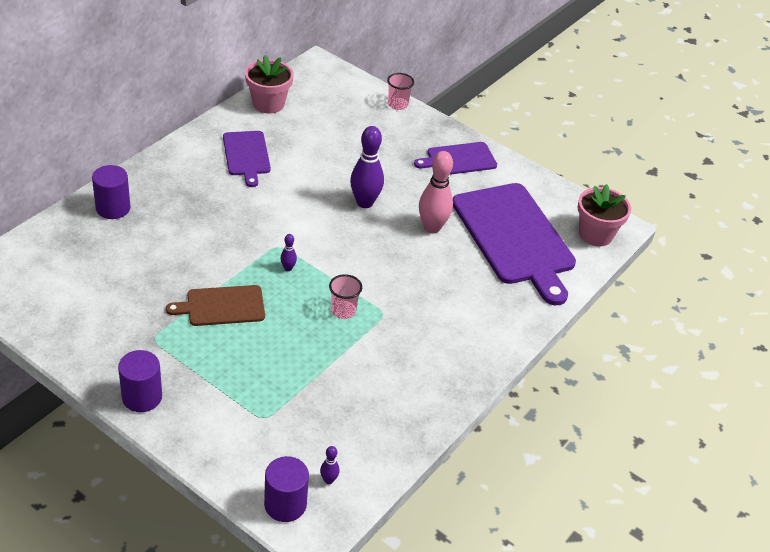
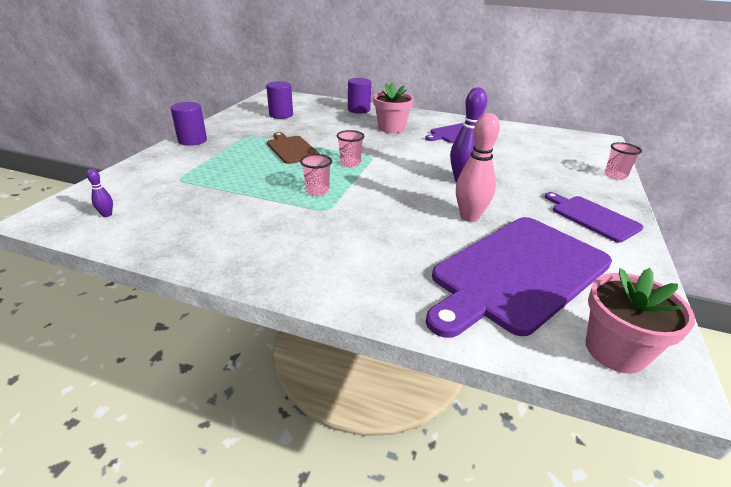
camera: 75 degrees right, 10 degrees down
pink flower pot [245,55,294,113] -> pink flower pot moved to [373,82,414,133]
purple cylinder [264,456,309,522] -> purple cylinder moved to [266,81,293,119]
purple bowling pin [280,234,297,271] -> pink cup [337,130,365,167]

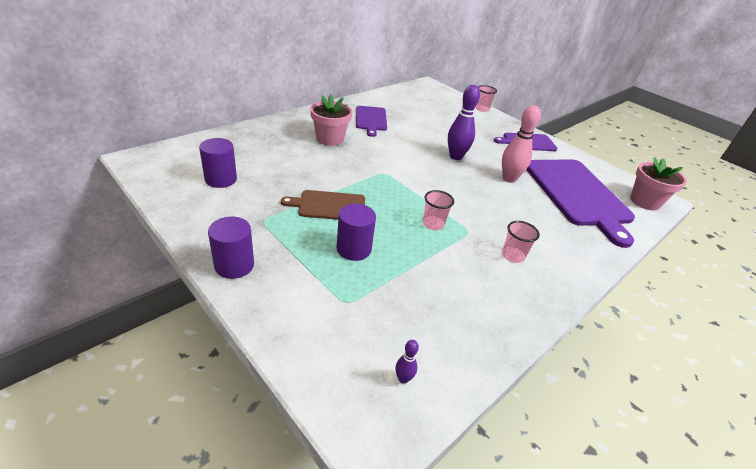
camera: 65 degrees left, 5 degrees up
pink cup [337,130,365,167] -> pink cup moved to [502,221,540,263]
purple cylinder [348,78,371,114] -> purple cylinder moved to [336,204,376,261]

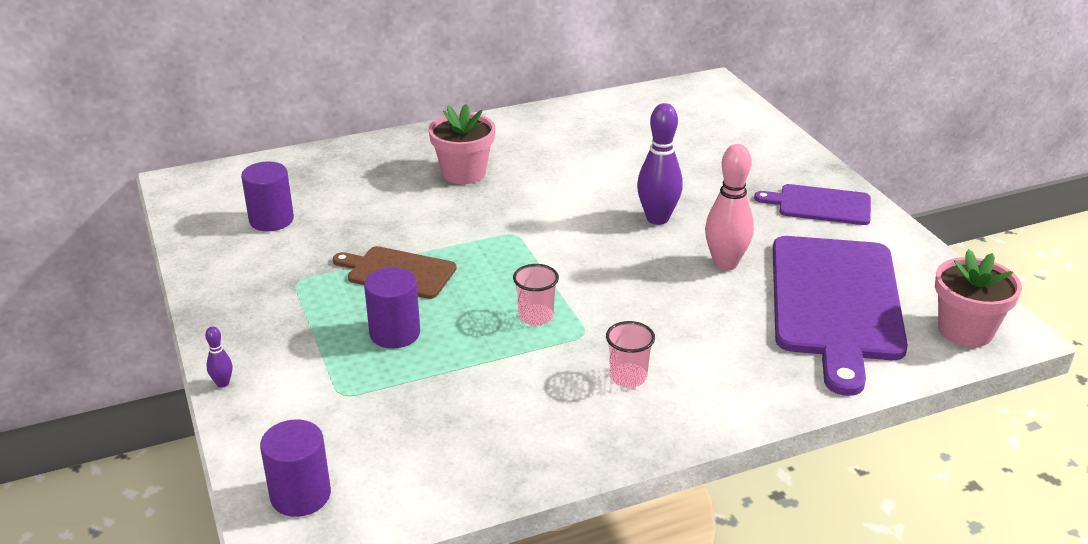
camera: 25 degrees right, 5 degrees down
purple cylinder [208,217,254,279] -> purple cylinder moved to [260,419,331,517]
purple cutting board [356,106,387,137] -> none
purple bowling pin [395,340,419,384] -> purple bowling pin moved to [205,327,232,388]
pink cup [475,85,497,112] -> none

